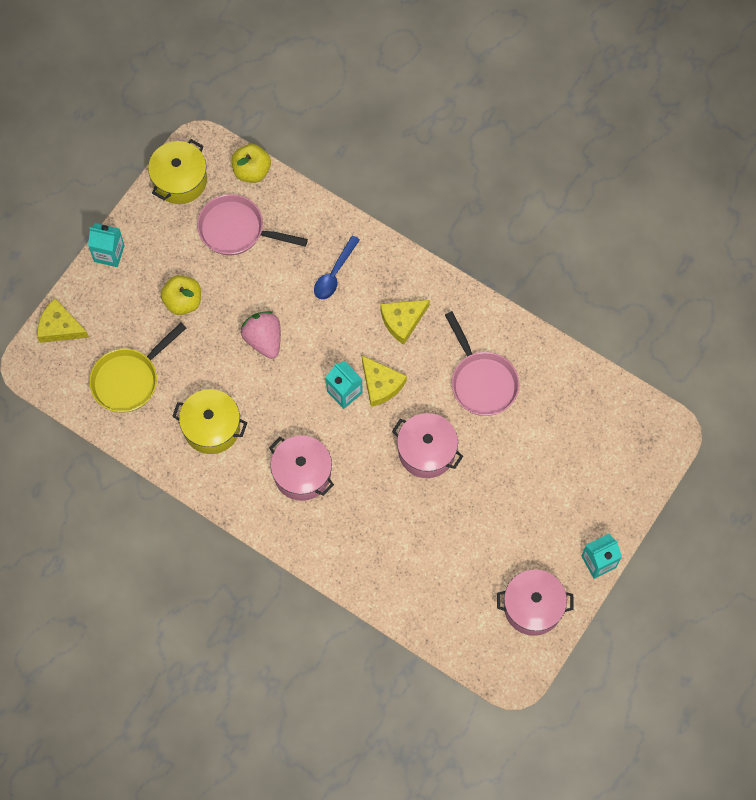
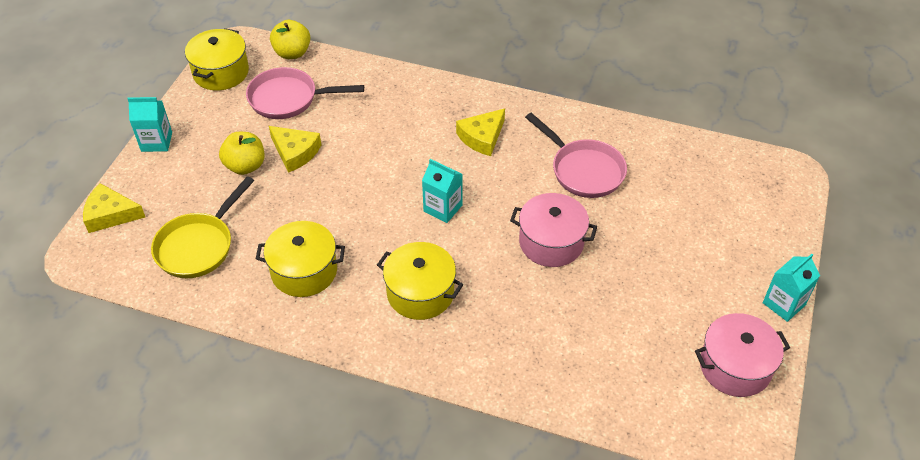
camera: 15 degrees left, 20 degrees down
pink strawberry [241,311,281,359] -> none
pink pot [269,435,334,501] -> yellow pot [377,242,464,320]
blue spoon [314,236,360,299] -> none
yellow cheese [362,356,407,407] -> yellow cheese moved to [269,126,321,173]

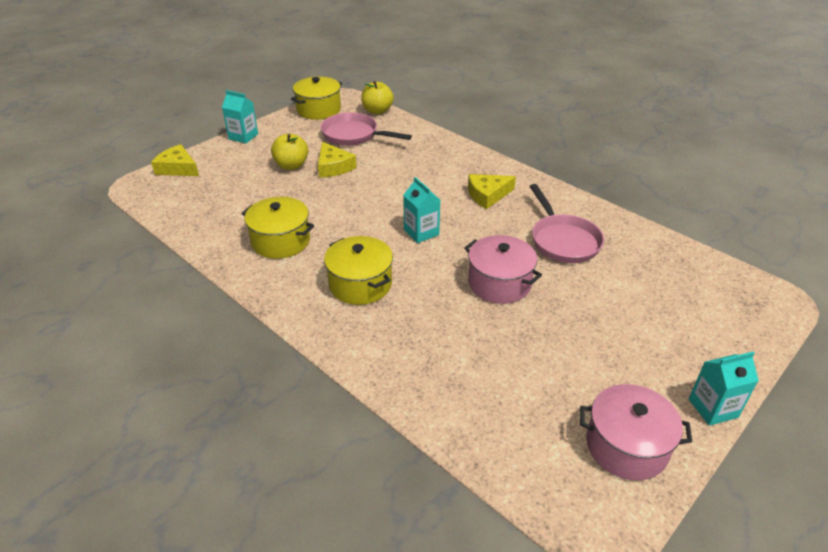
camera: 25 degrees right, 10 degrees down
yellow pan [151,176,254,278] -> none

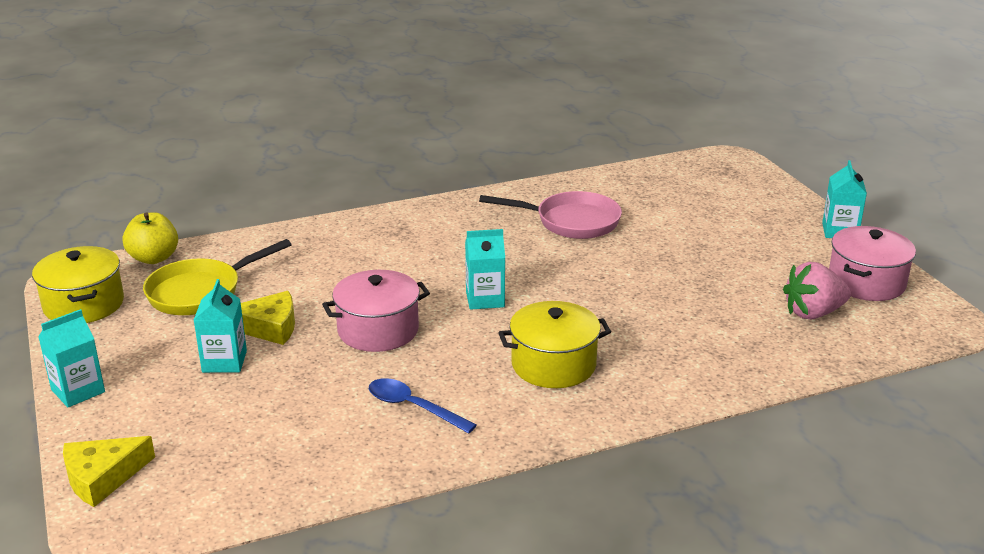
camera: 65 degrees left, 10 degrees down
yellow pot [241,197,314,259] -> blue spoon [369,378,477,434]
yellow apple [271,134,308,170] -> turquoise carton [194,279,247,373]
pink pan [321,112,412,146] -> yellow pan [143,239,292,315]
pink pot [464,235,542,304] -> pink pot moved to [322,270,430,352]
yellow cheese [468,174,516,209] -> none
none -> pink strawberry [783,262,851,319]

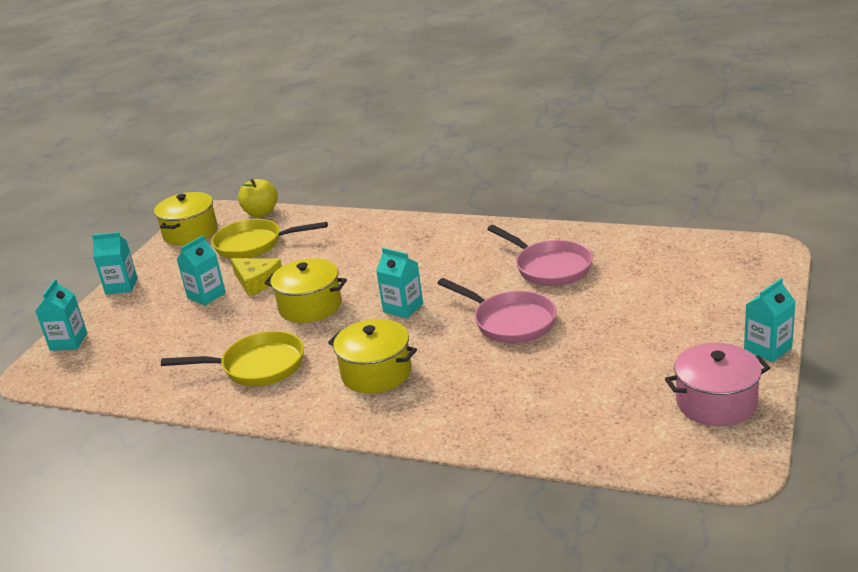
camera: 45 degrees right, 0 degrees up
yellow cheese [63,436,155,507] -> turquoise carton [36,279,87,351]
pink pot [322,270,430,352] -> yellow pot [264,258,347,323]
blue spoon [369,378,477,434] -> yellow pan [161,331,304,386]
pink strawberry [783,262,851,319] -> none
none -> pink pan [438,278,557,343]

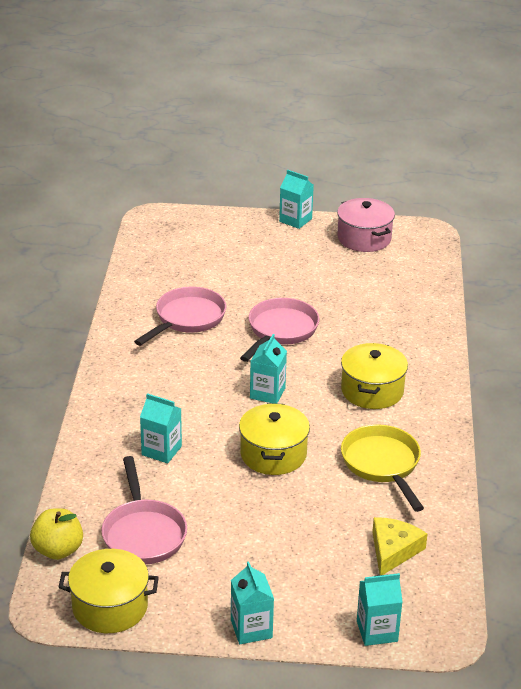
camera: 110 degrees left, 5 degrees up
turquoise carton [177,235,226,306] -> turquoise carton moved to [140,393,182,463]
yellow pan [212,219,328,259] -> pink pan [101,456,187,564]
yellow cheese [231,258,282,296] -> yellow cheese moved to [372,517,427,575]

